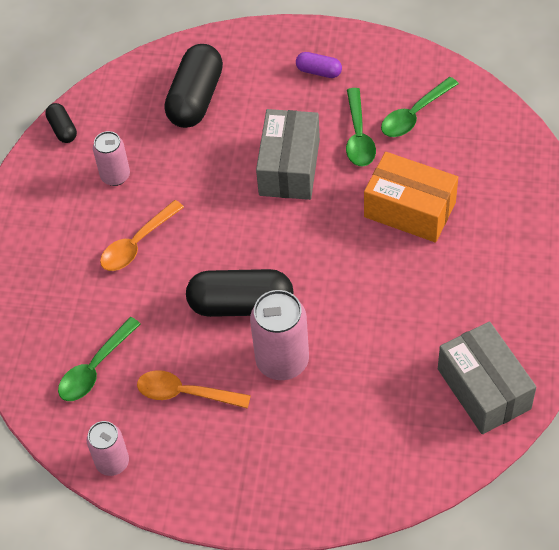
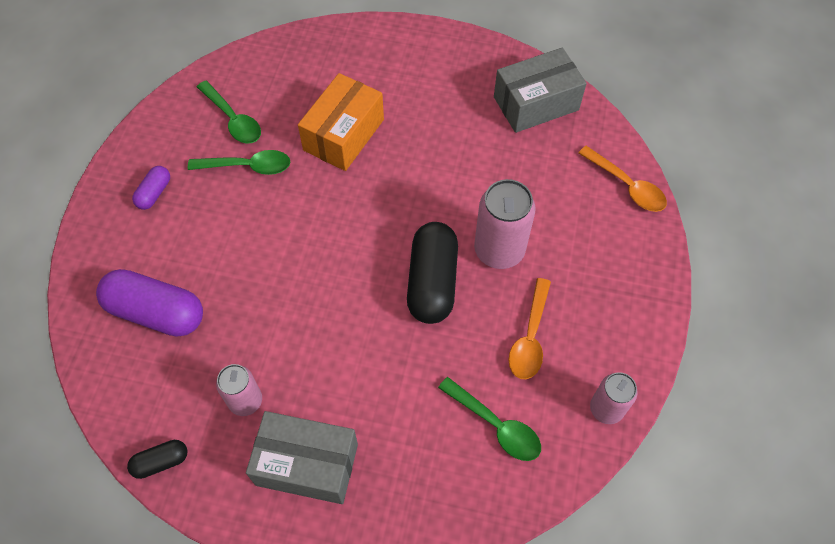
camera: 90 degrees left, 5 degrees up
orange spoon [100,200,184,271] -> orange spoon moved to [578,146,667,212]
black capsule [164,44,223,128] -> purple capsule [96,269,203,337]
grey box [256,109,320,200] -> grey box moved to [246,411,358,504]

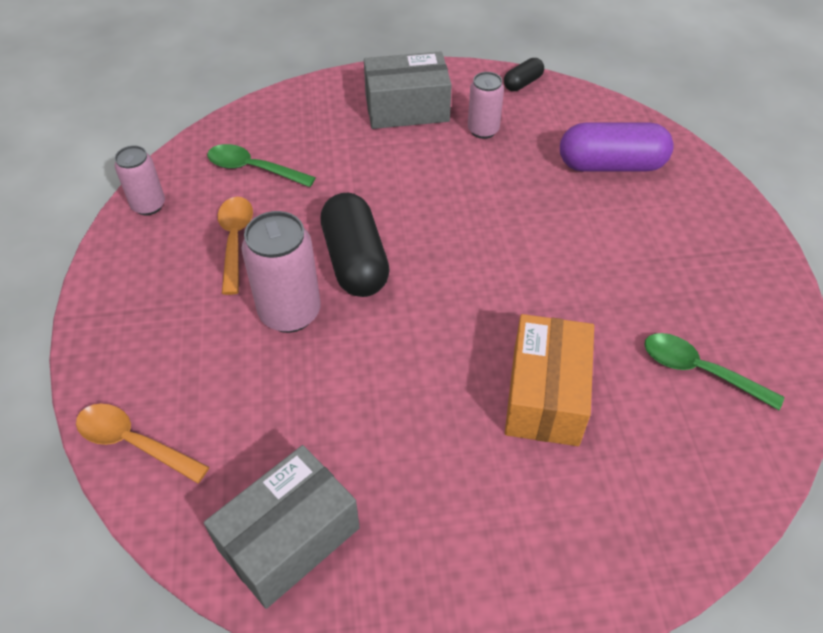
camera: 160 degrees right, 10 degrees down
purple capsule [132,166,170,210] -> none
green spoon [188,150,291,175] -> none

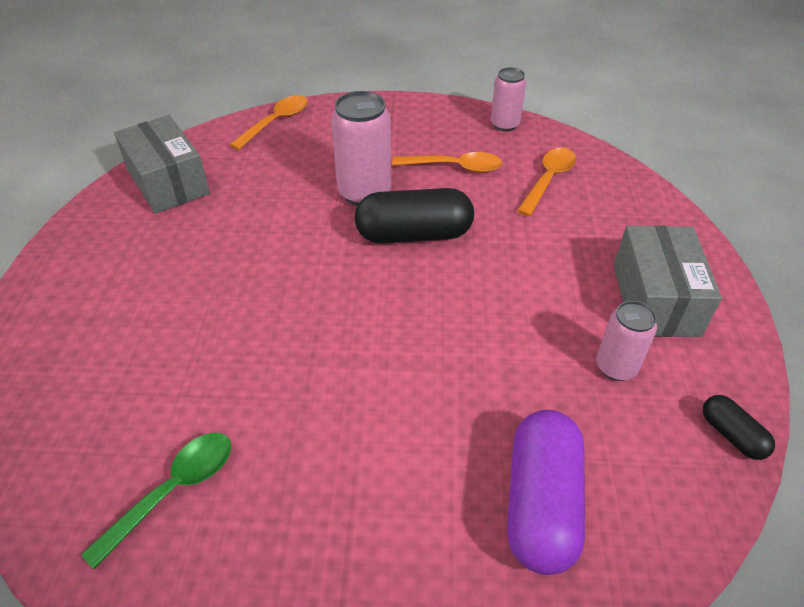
camera: 100 degrees right, 5 degrees down
green spoon [207,144,316,187] -> orange spoon [517,148,576,216]
orange box [505,314,594,446] -> none

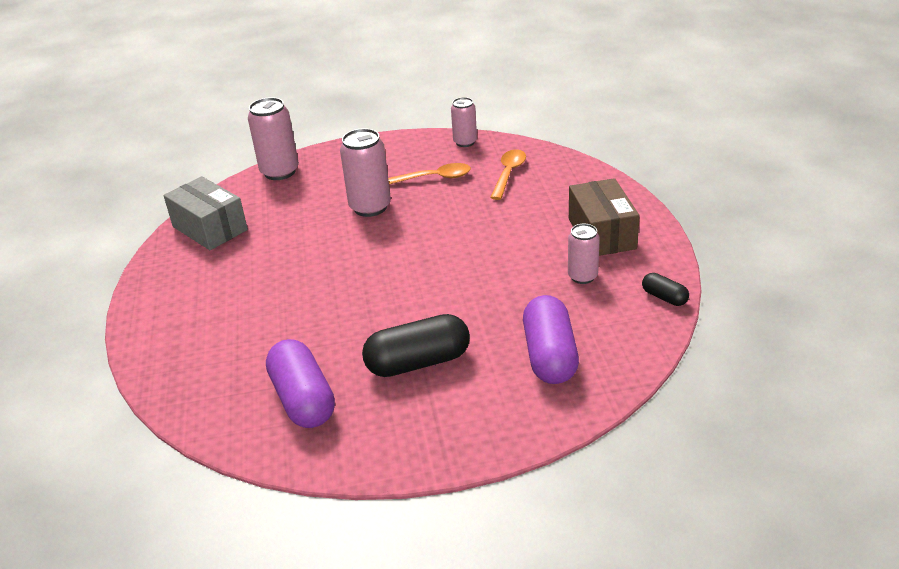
camera: 10 degrees left, 10 degrees down
green spoon [81,433,231,569] -> purple capsule [266,339,335,428]
orange spoon [230,95,308,150] -> pink can [248,97,299,180]
black capsule [354,188,474,244] -> black capsule moved to [362,314,470,377]
grey box [614,225,722,337] -> brown box [569,178,640,256]

